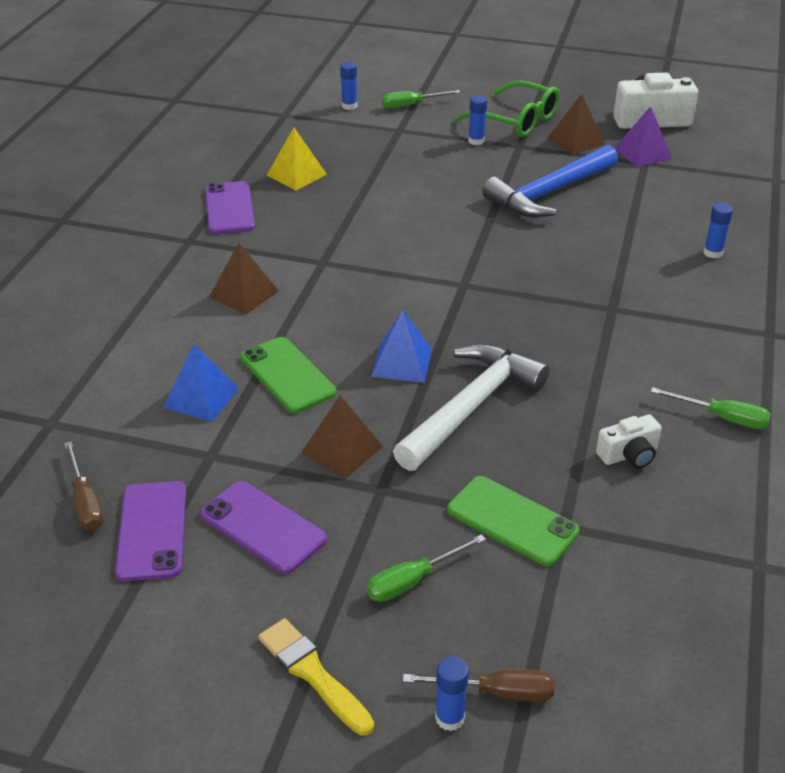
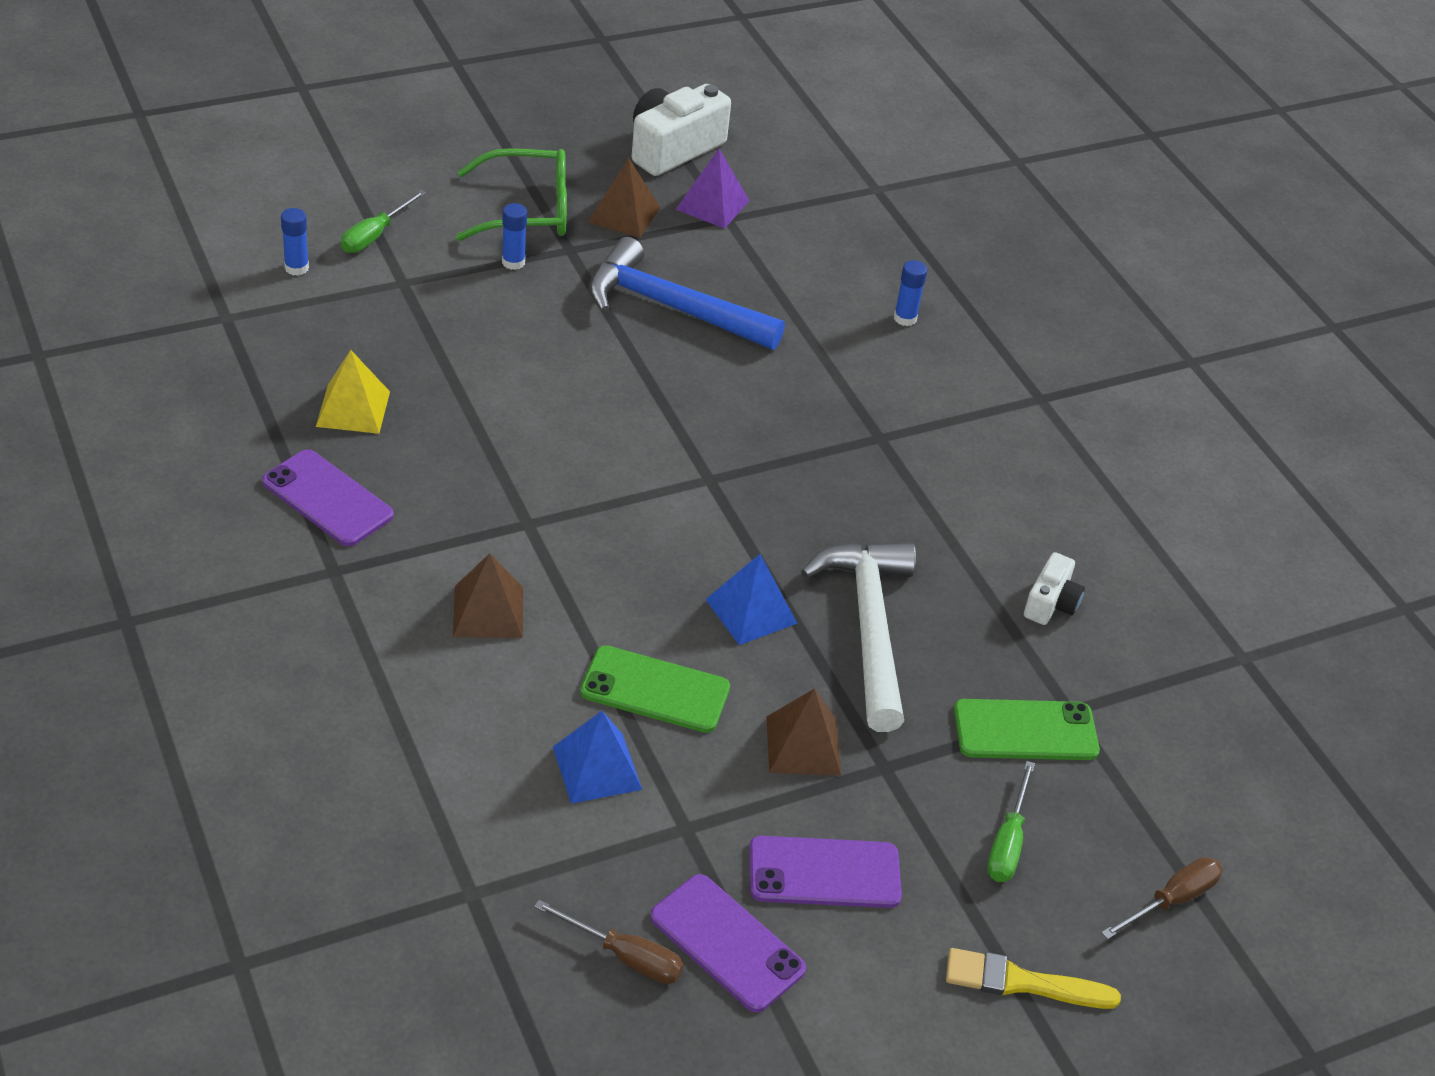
camera: 45 degrees left, 5 degrees up
blue glue stick [435,656,469,731] -> none
blue hammer [482,145,618,217] -> blue hammer turned 105 degrees clockwise [588,237,785,350]
green screwdriver [651,387,771,429] -> none

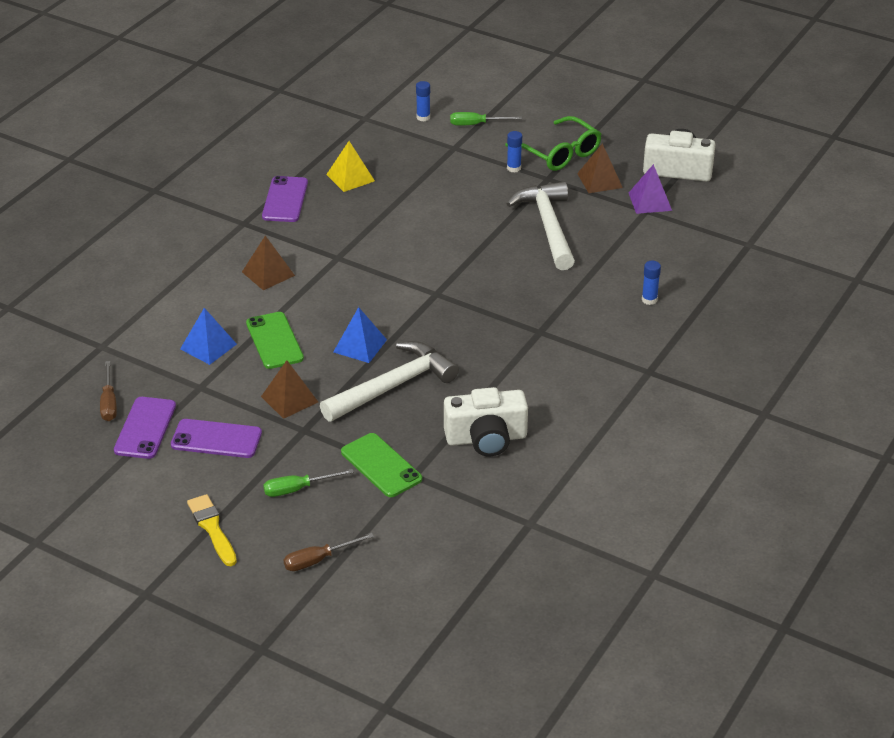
camera: 60 degrees right, 5 degrees down
blue hammer [588,237,785,350] -> white hammer [507,181,575,270]
purple phone [749,836,902,908] -> purple phone turned 45 degrees counterclockwise [171,419,262,458]
white camera [1024,552,1085,625] -> white camera [444,387,528,456], size x1.83
brown screwdriver [1101,857,1223,939] -> brown screwdriver turned 135 degrees clockwise [283,533,374,571]

